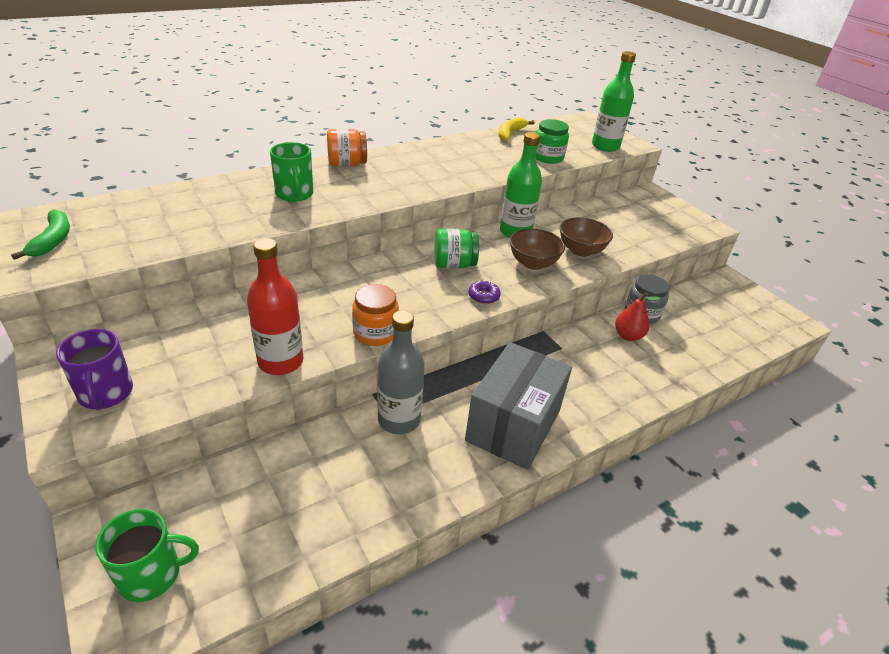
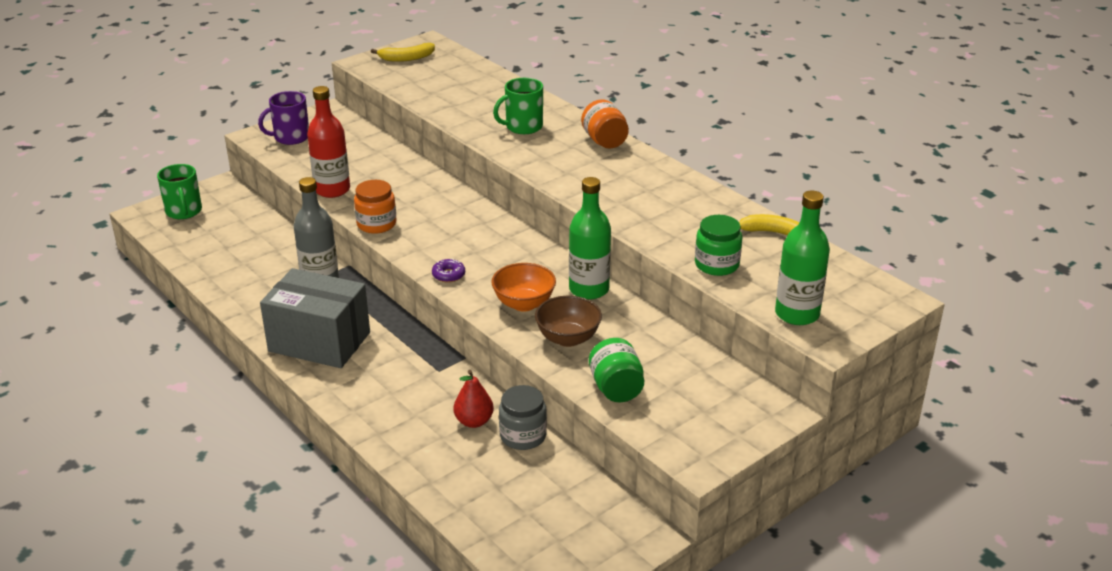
camera: 85 degrees right, 5 degrees down
green banana [11,209,70,260] -> yellow banana [371,43,435,62]
green jar [434,229,479,268] -> green jar moved to [589,338,644,402]
brown bowl [510,229,565,270] -> orange bowl [491,263,556,311]

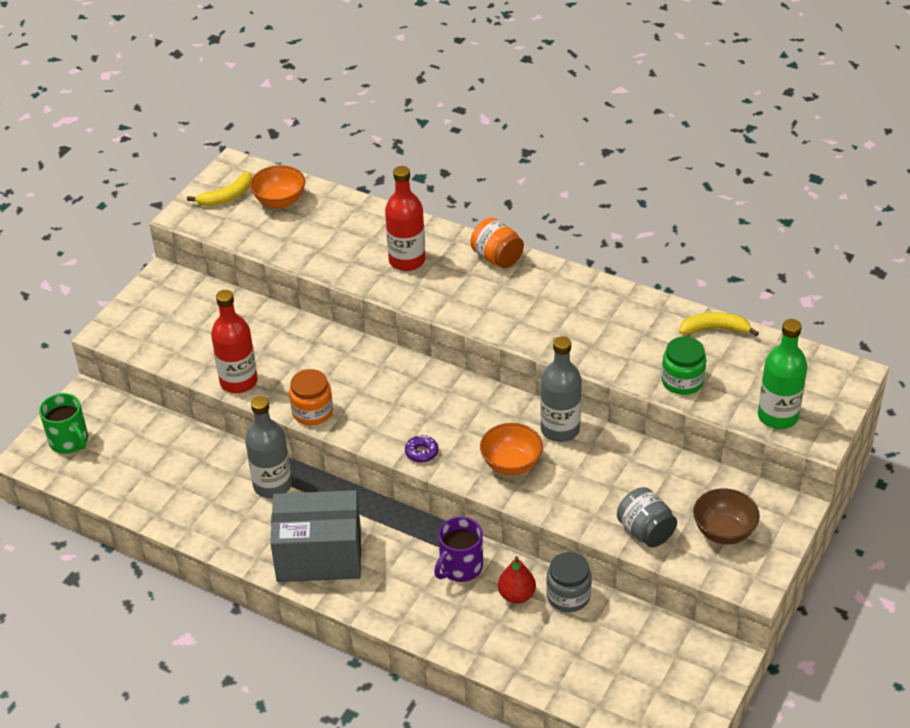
camera: 20 degrees left, 10 degrees up
purple mug [258,91,309,145] -> purple mug moved to [434,517,483,582]
green mug [493,78,543,134] -> red bottle [385,166,425,271]
brown bowl [535,296,602,347] -> brown bowl moved to [693,488,760,544]
green bottle [569,177,611,300] -> grey bottle [540,336,582,442]
green jar [589,338,644,402] -> grey jar [617,487,677,547]
none -> orange bowl [250,165,305,209]

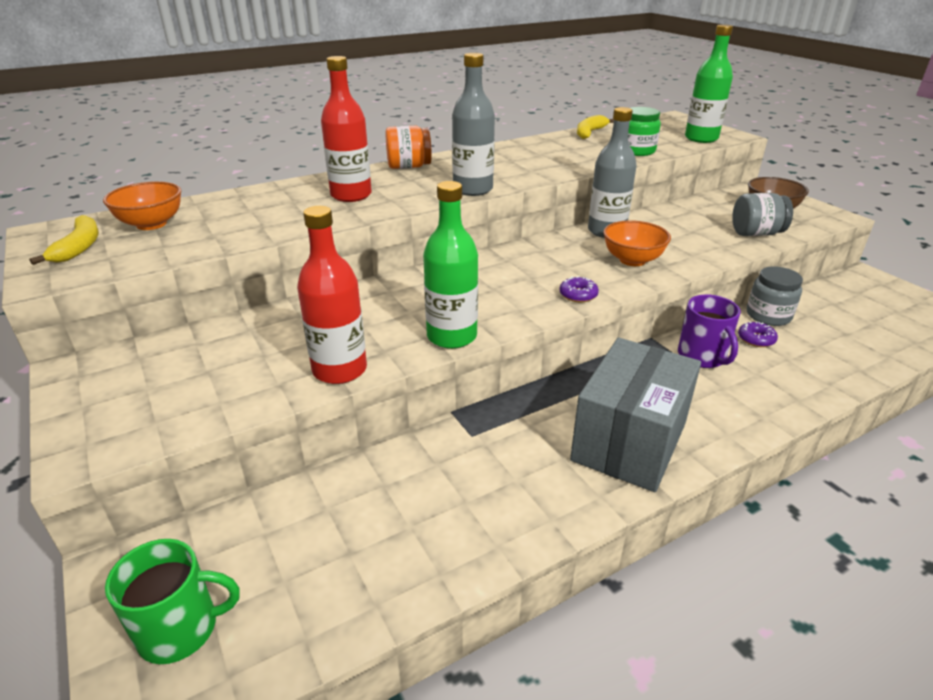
camera: 60 degrees left, 10 degrees down
grey bottle [245,396,292,498] -> grey bottle moved to [452,53,495,196]
orange jar [289,369,333,425] -> green bottle [423,181,478,349]
red pear [498,556,536,604] -> purple donut [738,322,778,347]

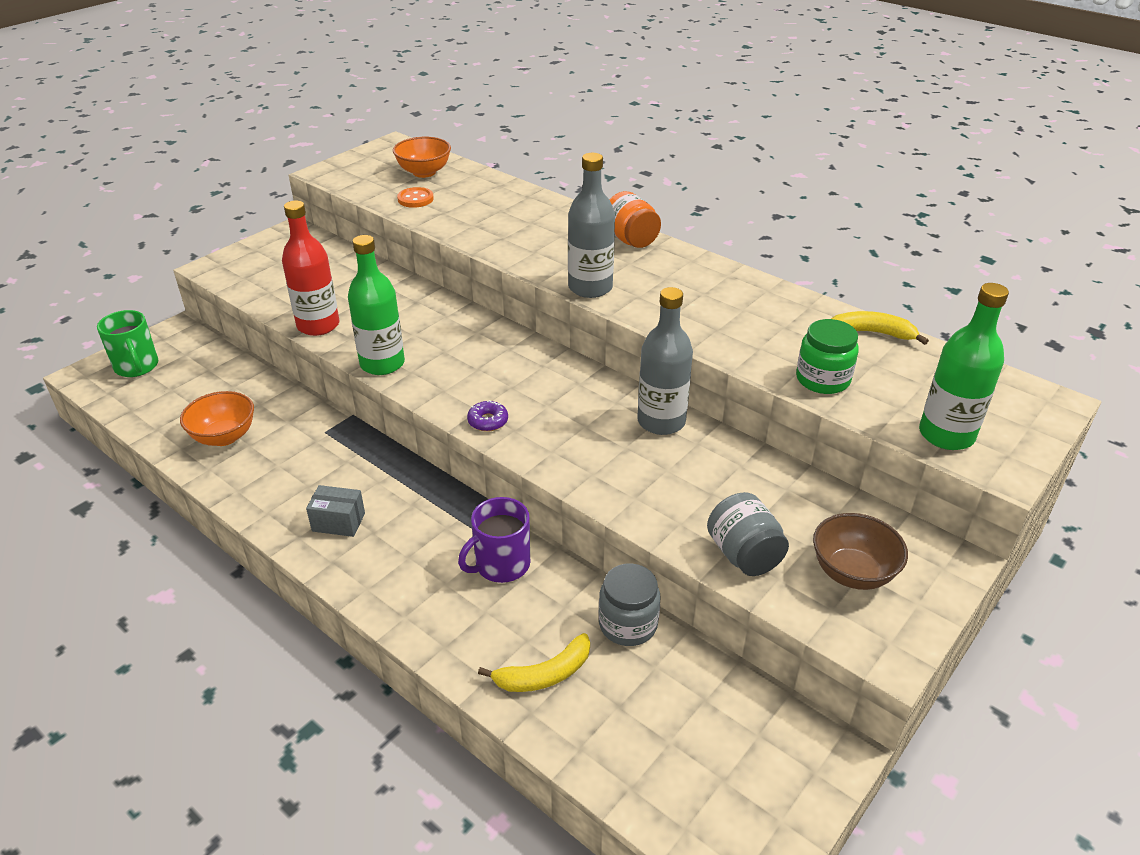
camera: 70 degrees right, 5 degrees up
yellow banana [29,215,99,265] -> yellow banana moved to [478,633,590,692]
red bottle [321,56,372,202] -> none
grey box [570,338,701,492] -> grey box [306,485,365,537], size x0.43
orange bowl [603,220,671,266] -> orange bowl moved to [180,391,254,446]
purple donut [738,322,778,347] -> none
none -> orange button [397,187,434,208]

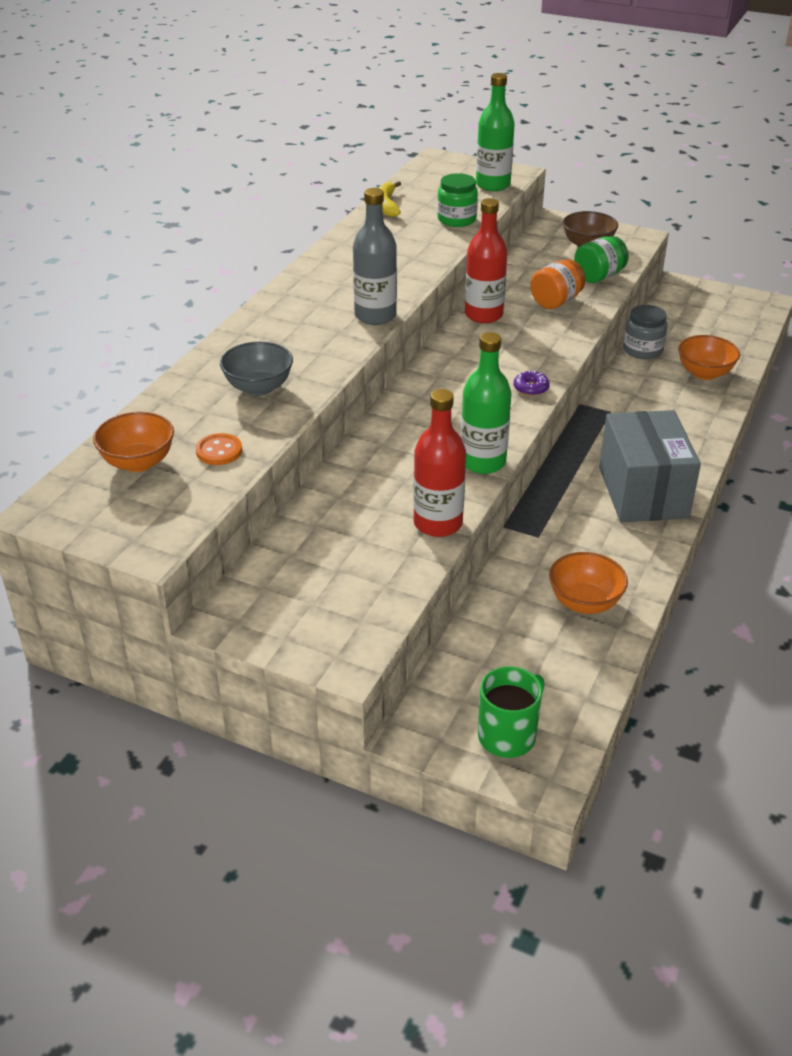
camera: 105 degrees left, 0 degrees up
grey box [306,485,365,537] -> grey box [599,410,701,522], size x2.32
purple mug [458,497,530,583] -> none
yellow banana [478,633,590,692] -> orange bowl [678,335,740,380]
orange jar [610,191,661,248] -> orange jar moved to [530,259,586,309]
grey bottle [637,287,693,435] -> red bottle [465,198,507,323]
grey jar [707,492,789,576] -> green jar [574,236,629,283]
none -> grey bowl [220,342,293,396]

